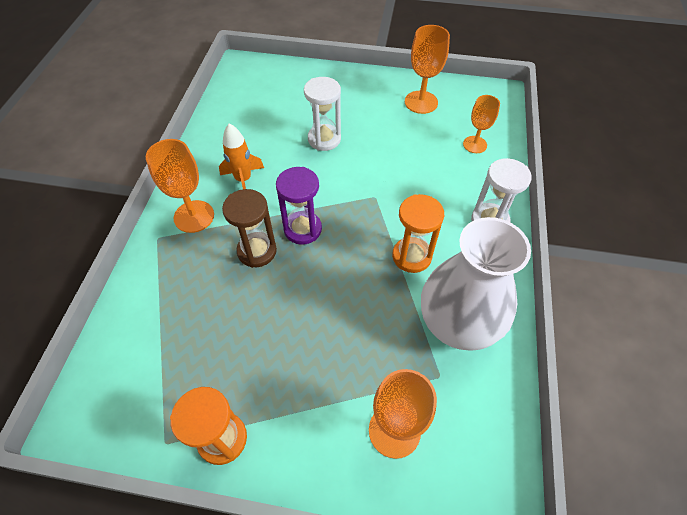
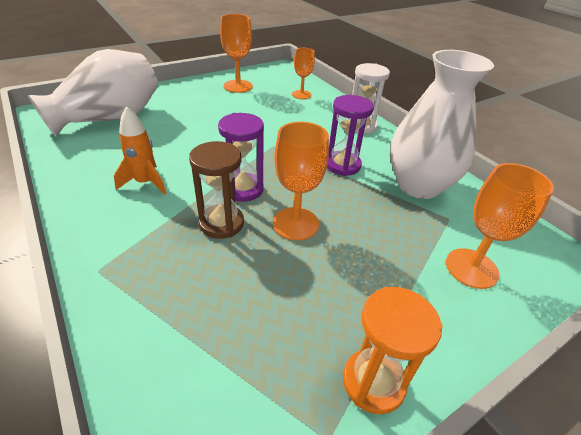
camera: 45 degrees left, 15 degrees down
orange goblet [146,139,214,233] -> orange goblet moved to [273,122,329,240]
white hourglass [304,77,341,151] -> none
orange hourglass [392,194,444,273] -> purple hourglass [327,95,374,176]
none -> white vase [28,49,158,137]

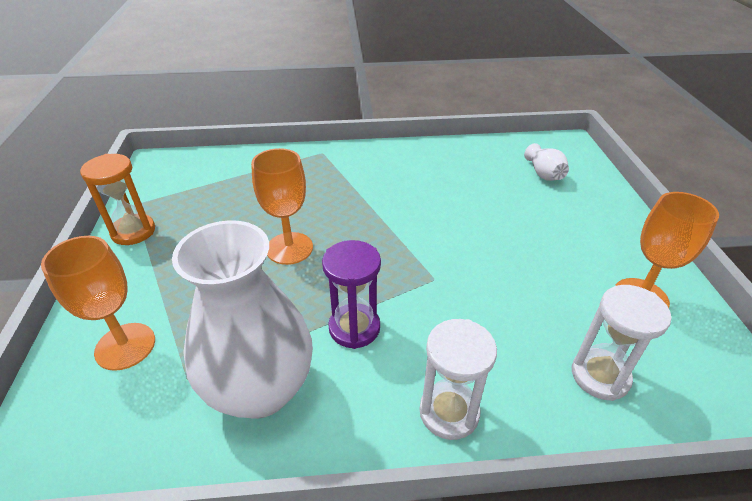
camera: 120 degrees right, 0 degrees up
white vase [28,49,158,137] -> white vase [524,143,569,181], size x0.43
orange rocket [114,106,166,195] -> none
brown hourglass [189,141,244,239] -> none
purple hourglass [218,113,264,202] -> none
orange goblet [292,48,315,99] -> white hourglass [572,285,672,401]

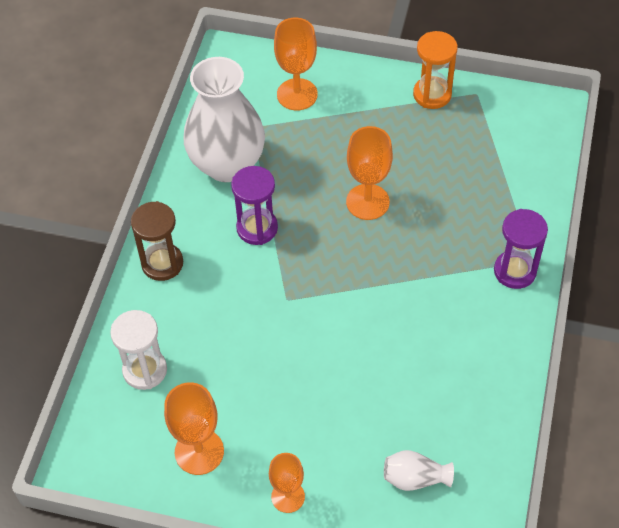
camera: 110 degrees right, 15 degrees up
white hourglass [420,319,497,440] -> brown hourglass [131,201,183,281]
none -> orange goblet [269,453,305,513]
none -> purple hourglass [494,209,548,289]

